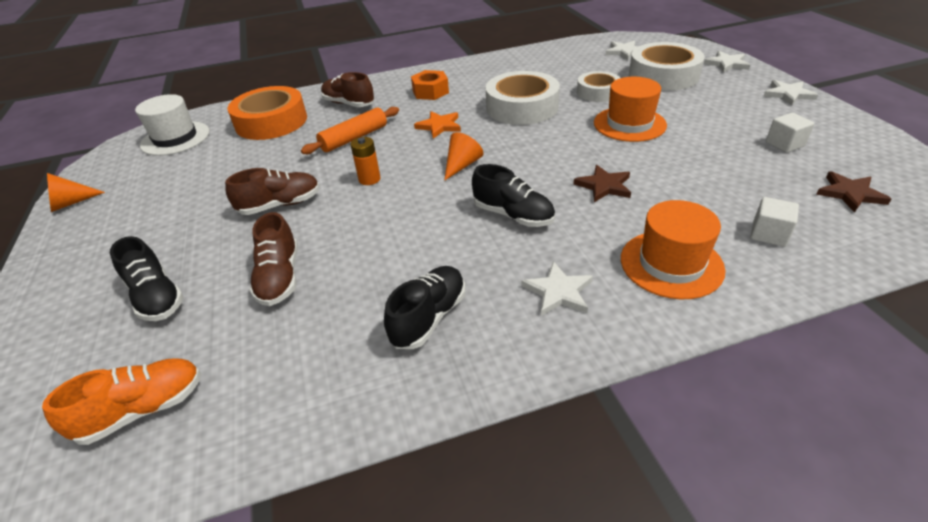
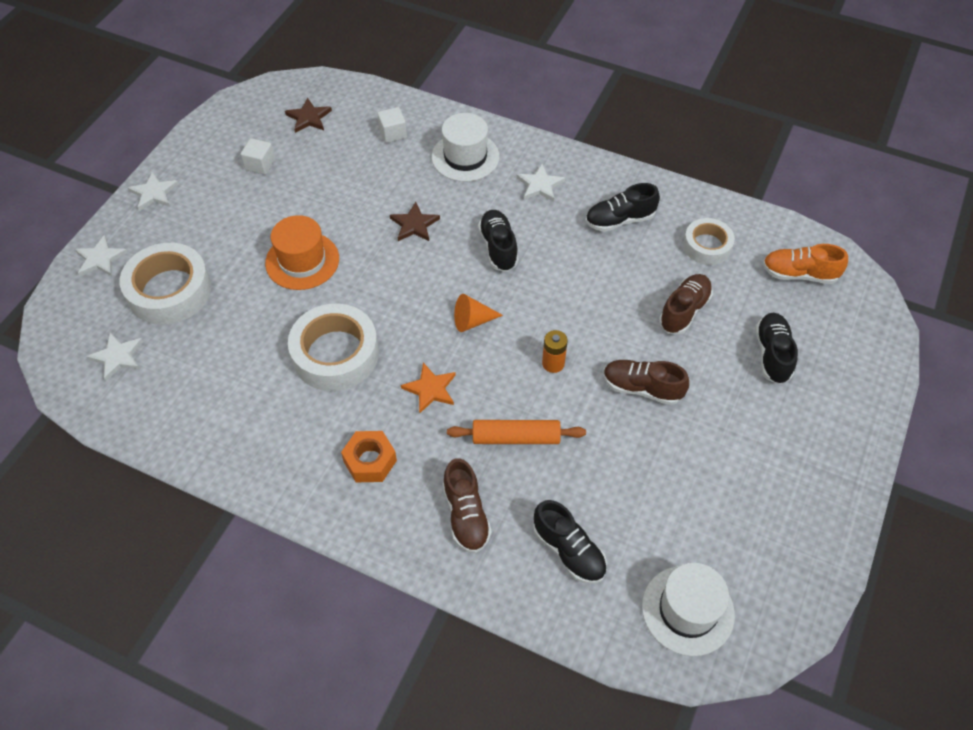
camera: 140 degrees left, 15 degrees up
orange cone [47,173,105,212] -> none
orange tape [227,86,307,140] -> black shoe [533,500,607,584]
white tape [577,71,620,102] -> white tape moved to [683,218,735,265]
orange hat [621,200,726,299] -> white hat [432,113,500,182]

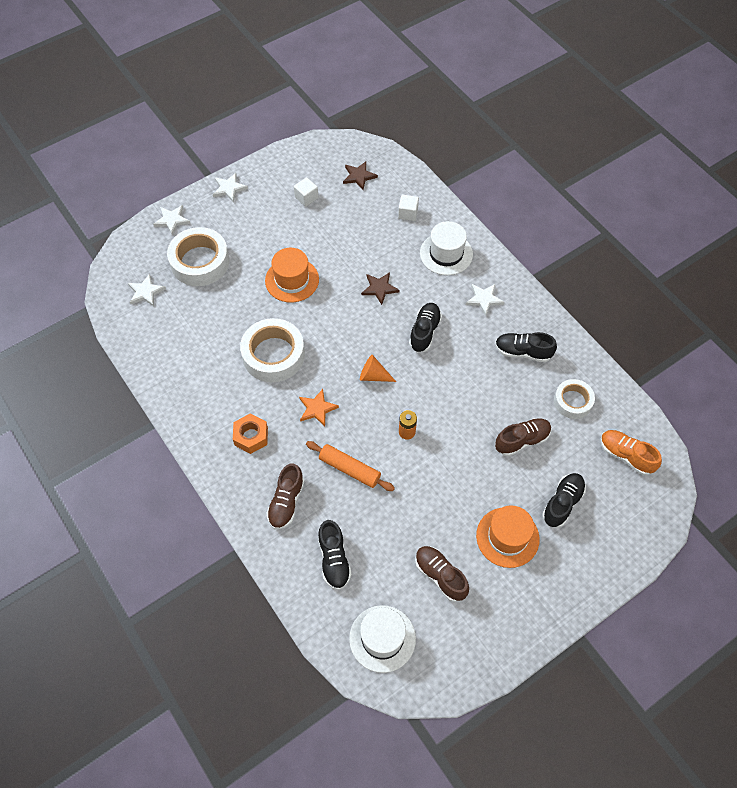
camera: 30 degrees right, 5 degrees up
brown shoe [603,360,689,405] -> brown shoe moved to [415,546,469,602]
none -> orange hat [476,505,540,568]

